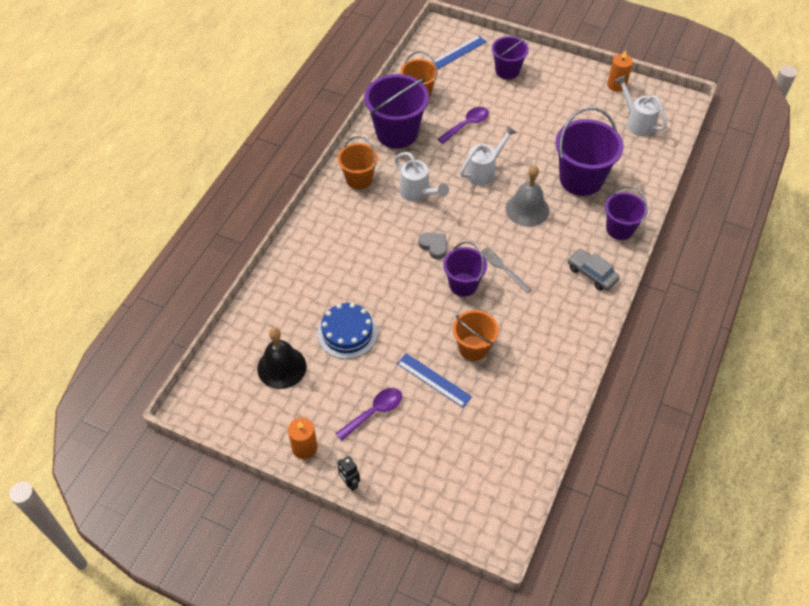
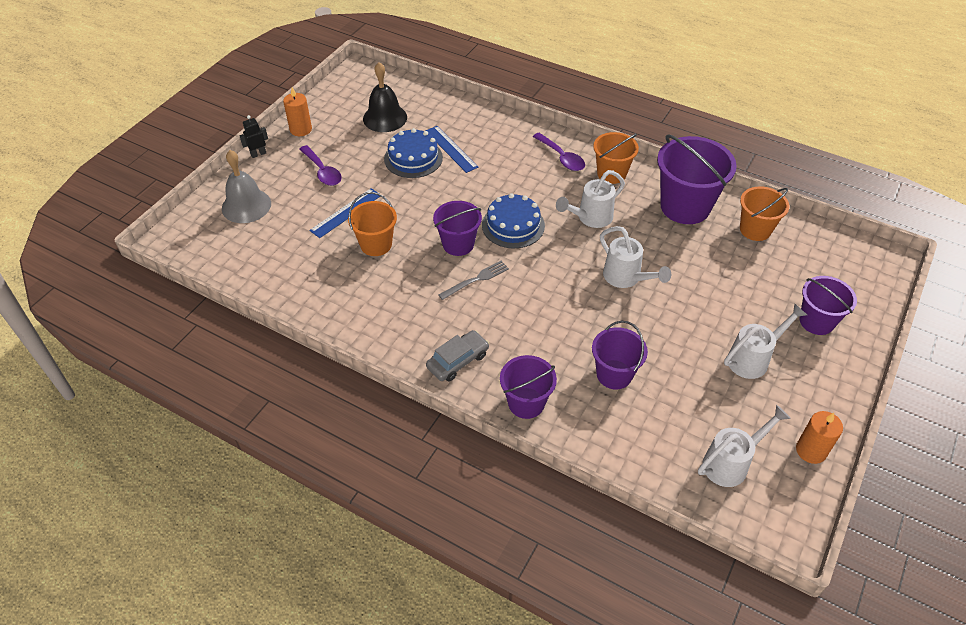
camera: 95 degrees right, 5 degrees down
grey heart [418,232,447,259] -> blue cake [482,193,545,248]
blue ruler [432,35,487,69] -> blue ruler moved to [425,126,478,173]
purple spoon [438,107,489,144] -> purple spoon moved to [533,133,585,171]
grey bell [506,166,549,227] -> grey bell moved to [222,150,271,223]
purple bucket [556,107,624,196] -> purple bucket [592,321,648,389], size x0.61
none -> white watering can [724,303,807,379]

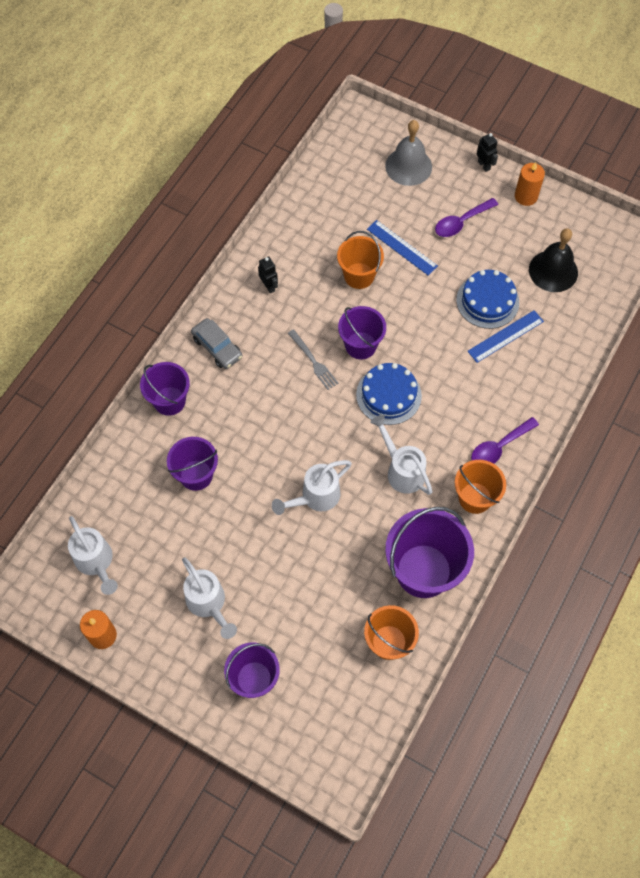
camera: 90 degrees right, 15 degrees up
none -> black robot [258,256,278,294]

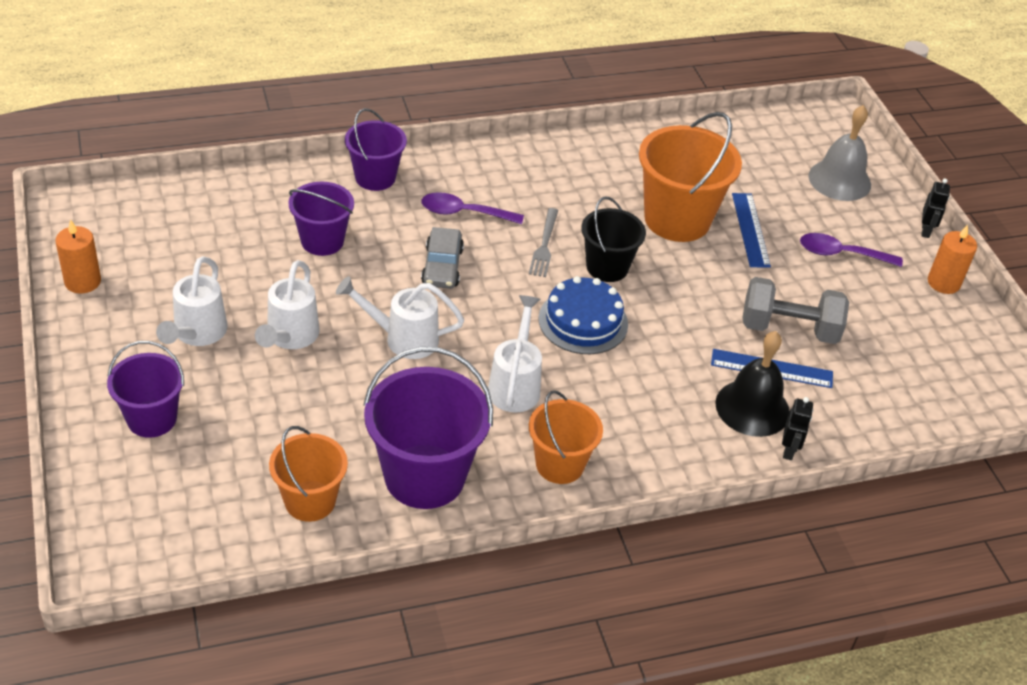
camera: 40 degrees right, 20 degrees down
white watering can [68,516,118,595] -> white watering can moved to [255,260,319,349]
grey car [191,318,242,369] -> grey car moved to [421,227,464,289]
black robot [258,256,278,294] -> black robot moved to [782,397,813,460]
orange bucket [337,231,384,289] -> orange bucket [639,112,742,242], size x1.64
purple bucket [338,306,386,359] -> black bucket [581,197,646,282]
blue cake [456,270,519,329] -> grey dumbbell [742,277,849,344]
purple spoon [471,417,539,464] -> purple spoon moved to [421,192,524,224]
black bell [529,228,578,292] -> black bell moved to [715,331,790,437]

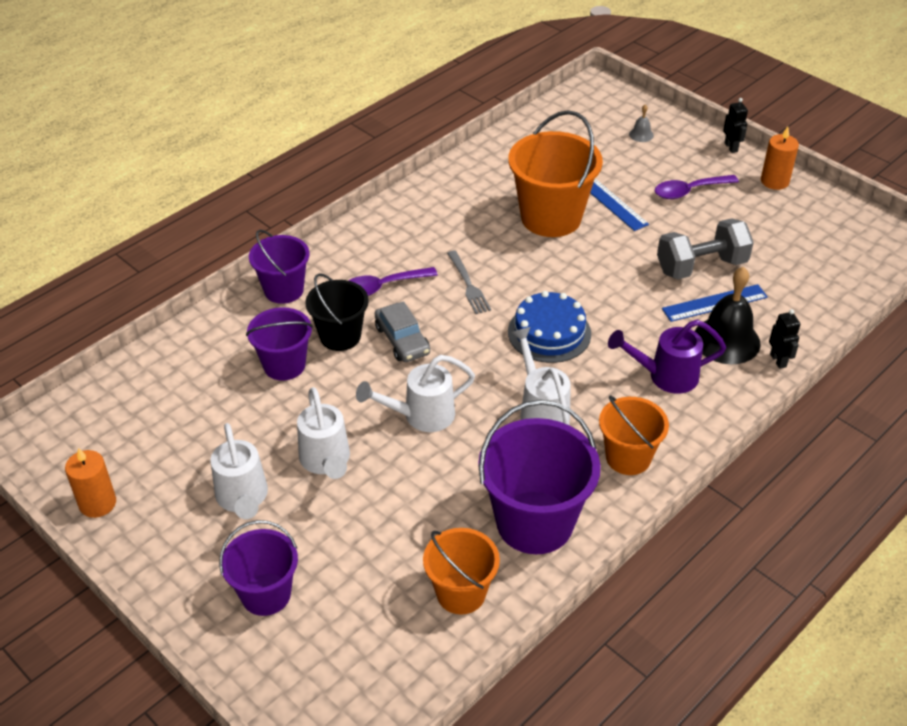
camera: 25 degrees left, 0 degrees up
black bucket [581,197,646,282] -> black bucket moved to [306,273,369,351]
grey bell [808,105,871,201] -> grey bell [629,104,654,142], size x0.44
none -> purple watering can [608,320,726,394]

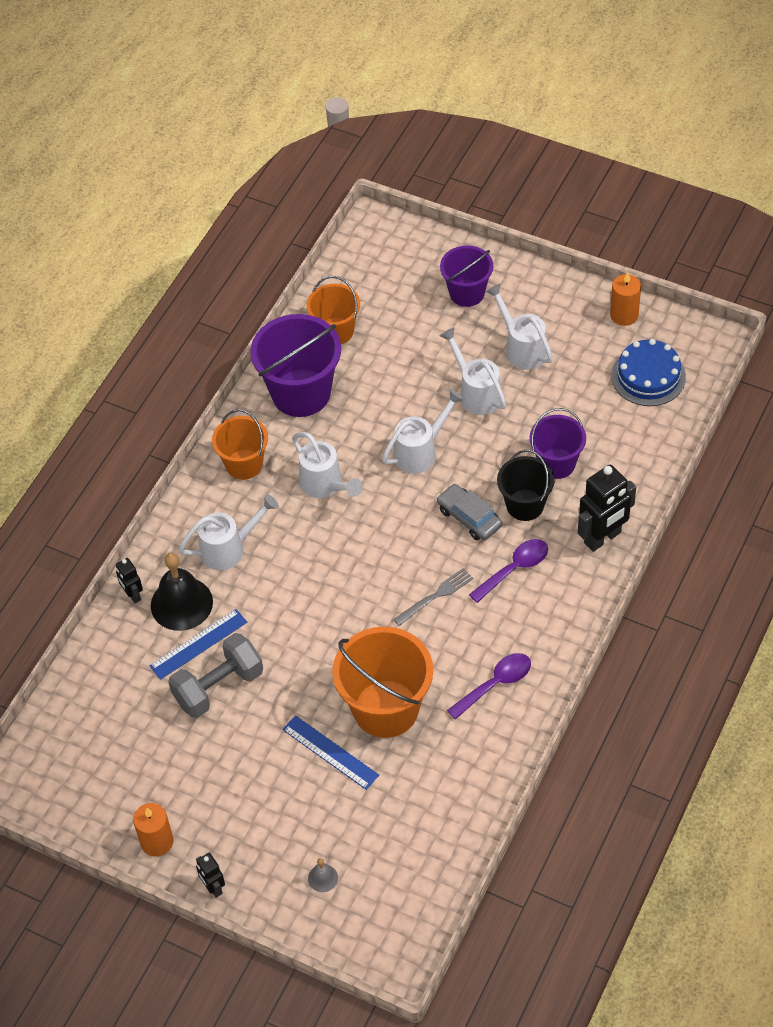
camera: 165 degrees right, 10 degrees up
purple bucket [249,230,310,304] -> black robot [578,465,636,552]
grey fork [447,251,491,314] -> grey fork turned 90 degrees clockwise [393,568,473,626]
blue cake [508,291,591,363] -> blue cake moved to [611,339,686,406]
purple watering can [608,320,726,394] -> white watering can [179,494,279,570]
purple spoon [655,175,739,199] -> purple spoon moved to [447,653,531,720]

